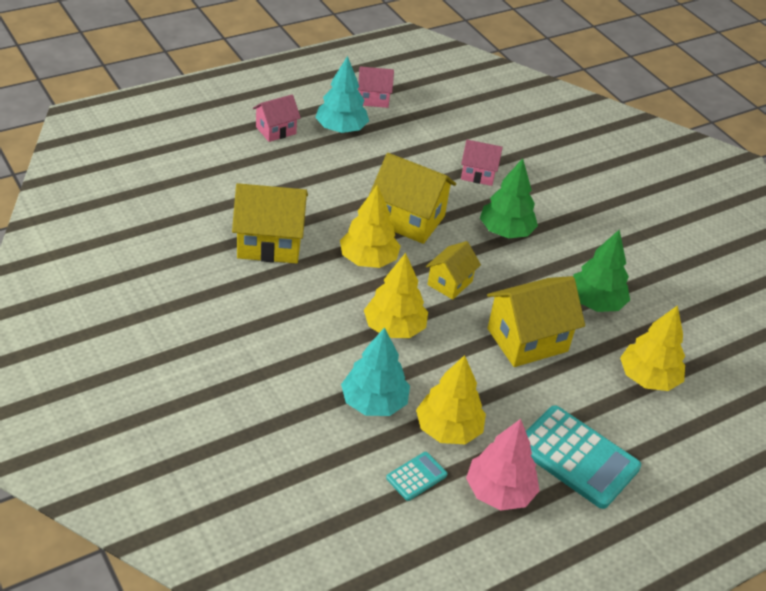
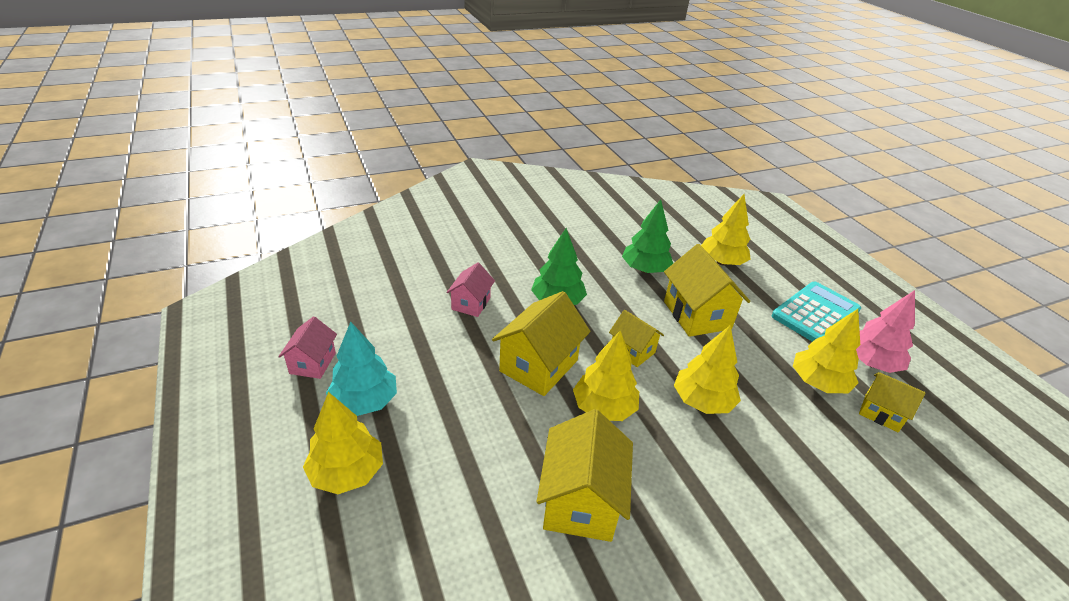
camera: 80 degrees left, 5 degrees down
pink house [253,94,301,142] -> yellow tree [303,392,383,494]
turquoise tree [341,327,410,416] -> none
turquoise calculator [386,452,447,501] -> yellow house [859,372,926,432]

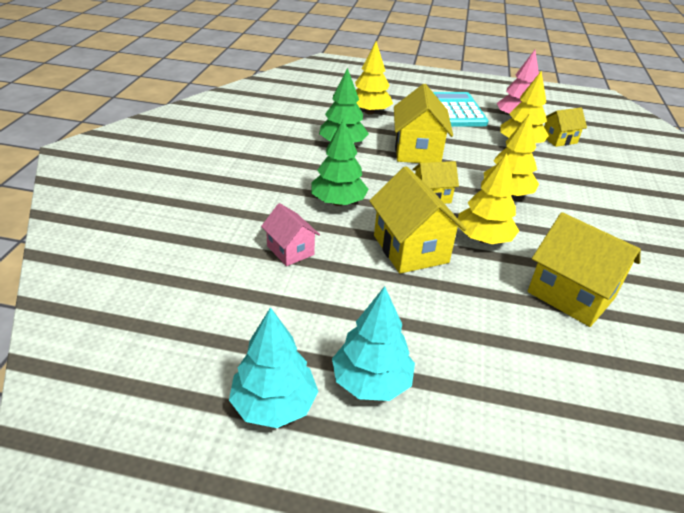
camera: 55 degrees left, 0 degrees up
pink house [278,316,337,379] -> turquoise tree [229,307,319,428]
yellow tree [303,392,383,494] -> none
yellow house [664,244,750,337] -> yellow house turned 75 degrees clockwise [394,84,453,163]

